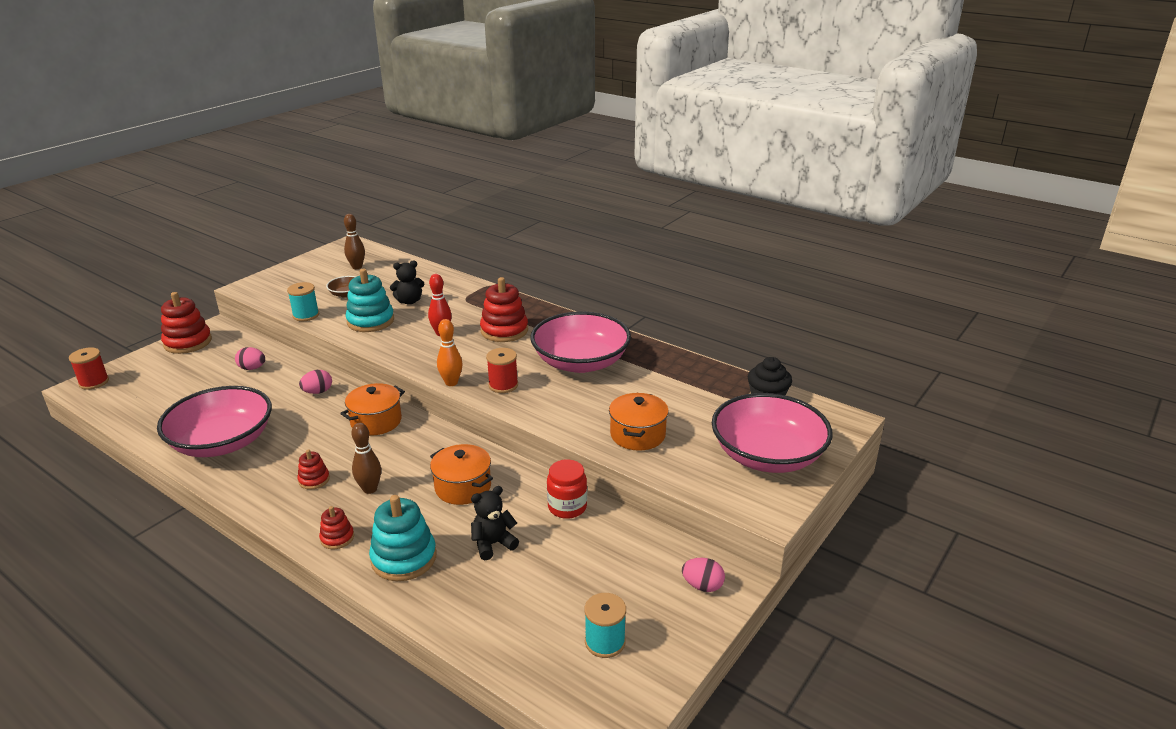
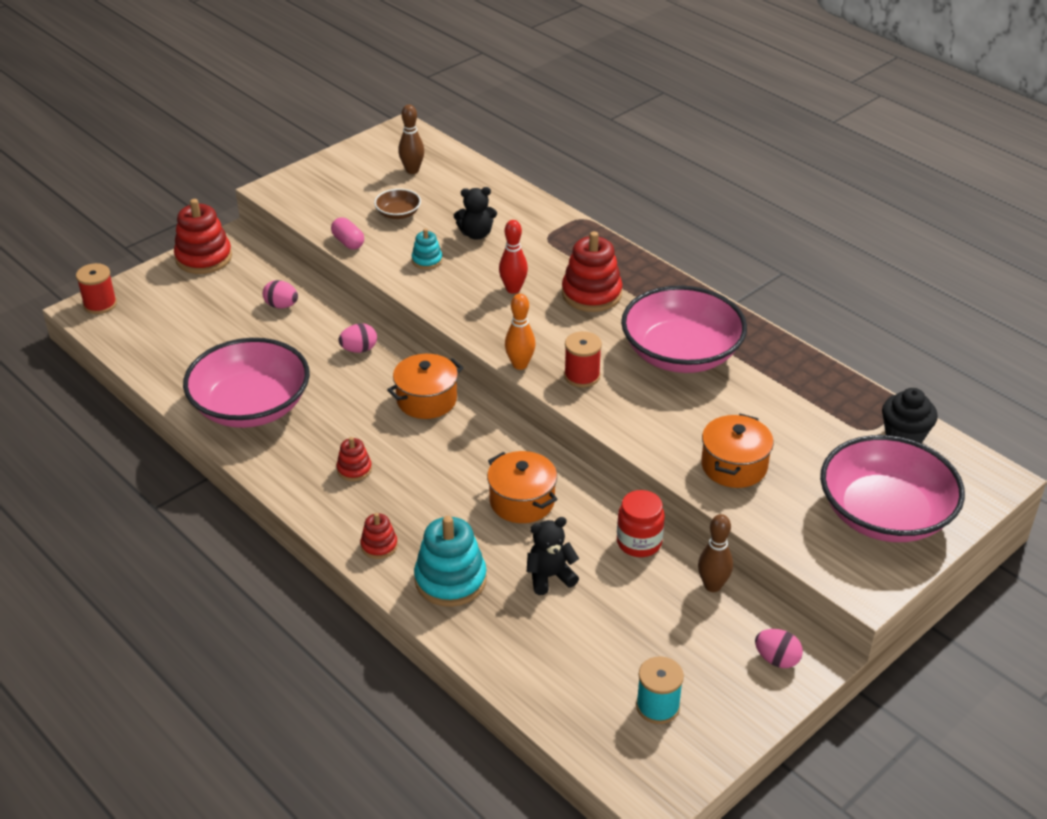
camera: 10 degrees right, 10 degrees up
turquoise spool [287,282,319,321] -> pink capsule [331,217,364,249]
turquoise stacking toy [345,269,394,332] -> turquoise stacking toy [412,229,442,269], size x0.52
brown bowling pin [351,423,381,494] -> brown bowling pin moved to [698,514,733,592]

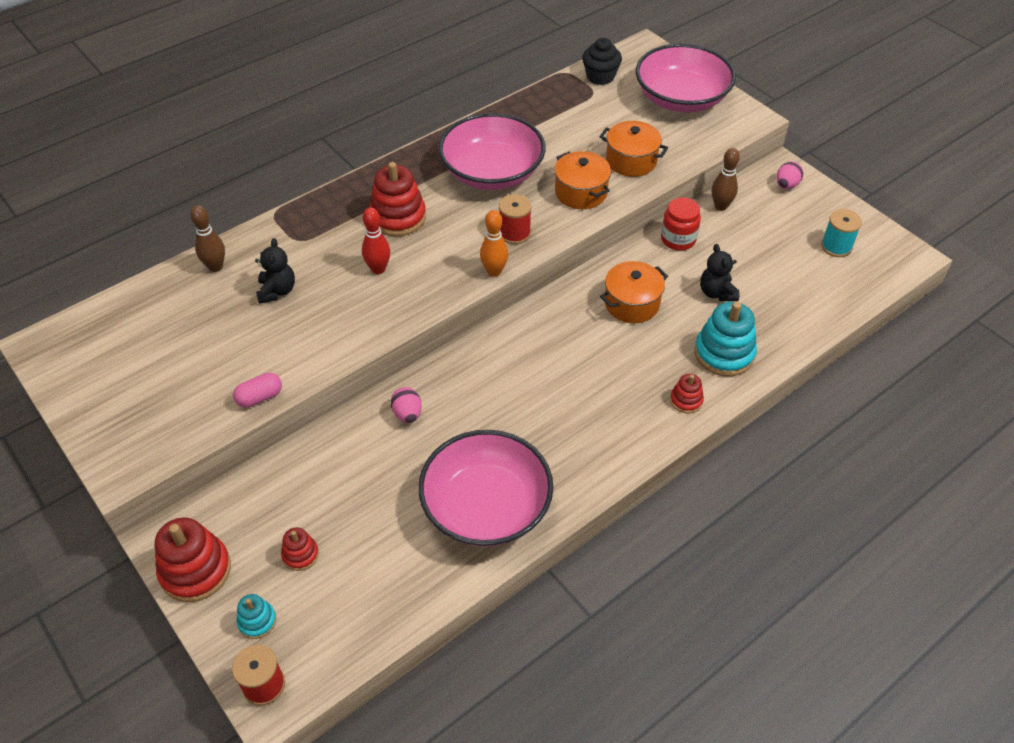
camera: 85 degrees left, 10 degrees up
pink egg [262,280,298,309] -> none
red stacking toy [336,437,372,481] -> red stacking toy moved to [281,527,319,571]
brown bowl [374,189,421,219] -> none
orange pot [387,354,463,419] -> orange pot moved to [554,151,611,209]
brown bowling pin [398,104,424,174] -> brown bowling pin moved to [190,205,225,272]
turquoise stacking toy [412,229,442,269] -> turquoise stacking toy moved to [236,594,276,639]

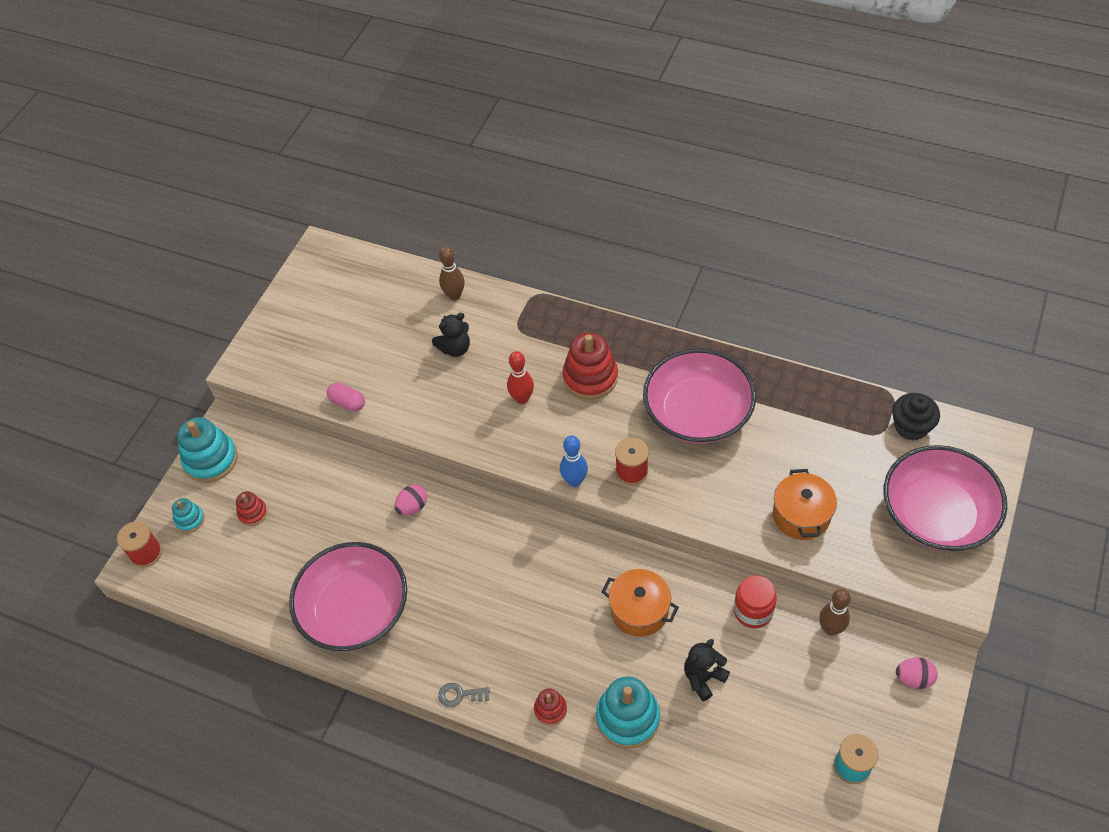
camera: 65 degrees right, 5 degrees up
red stacking toy [155,517,231,602] -> turquoise stacking toy [177,417,238,483]
orange bowling pin [480,210,508,277] -> blue bowling pin [560,435,588,487]
orange pot [554,151,611,209] -> none
none -> grey key [438,683,490,707]

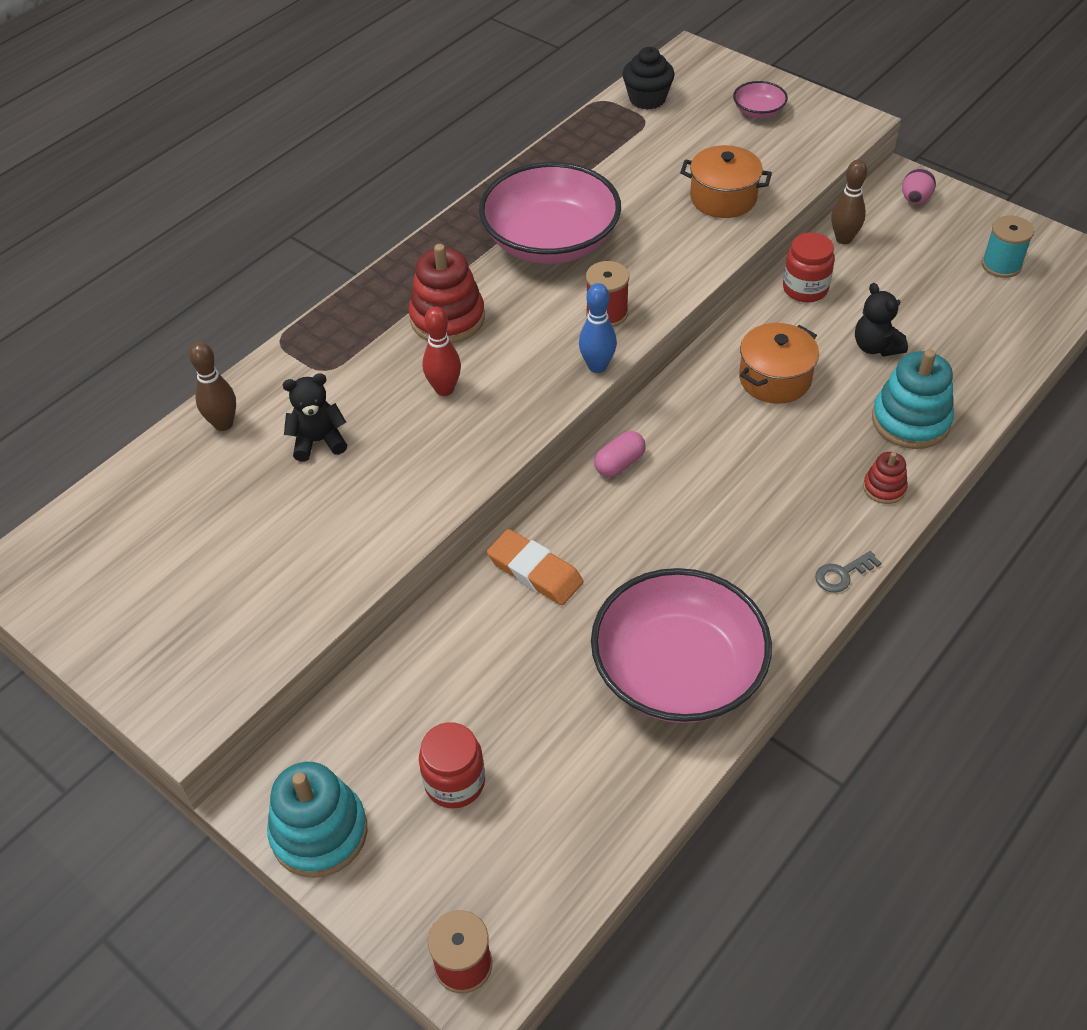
camera: 75 degrees left, 5 degrees down
turquoise stacking toy [172,498,205,533] -> none
red stacking toy [236,491,267,526] -> red jar [419,722,485,809]
pink capsule [327,383,365,412] -> pink capsule moved to [594,431,646,477]
pink egg [394,485,427,516] -> orange eraser [487,529,583,605]
black teddy bear [432,313,470,357] -> black teddy bear turned 90 degrees counterclockwise [283,373,347,462]
grey key [438,683,490,707] -> grey key turned 45 degrees clockwise [815,551,881,592]
pink bowl [884,445,1007,551] -> pink bowl [733,81,788,118], size x0.42

